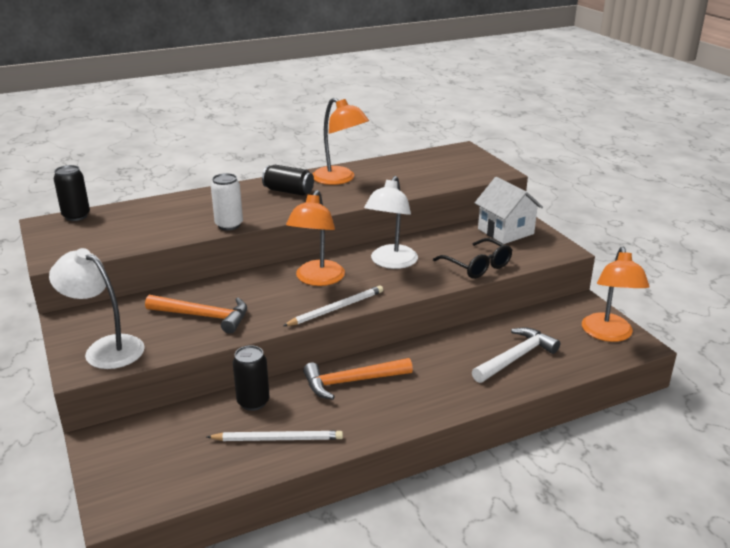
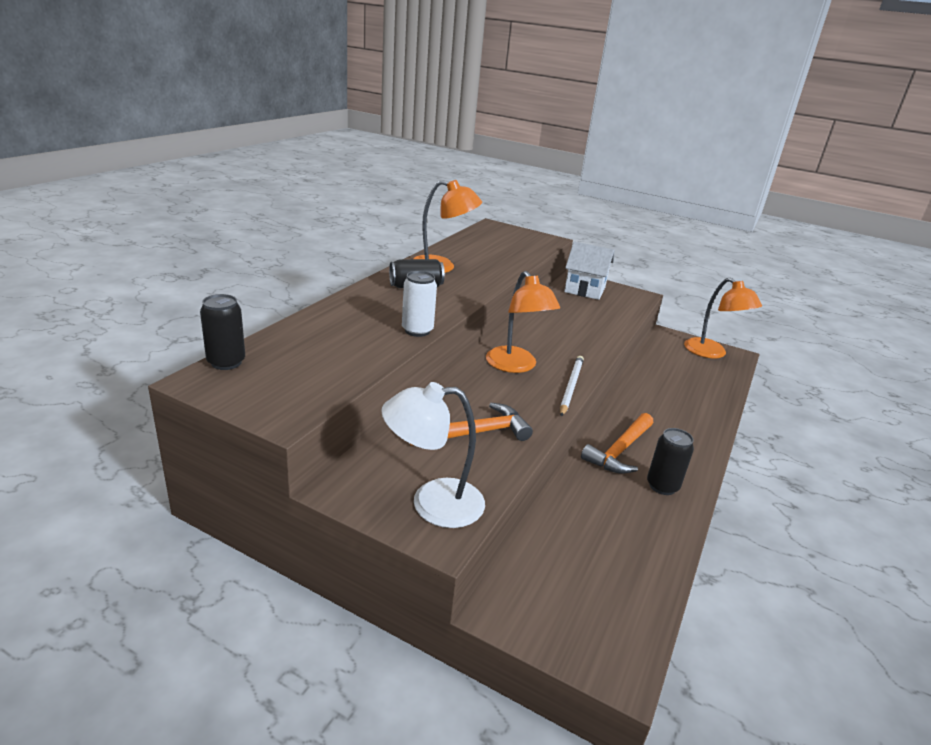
camera: 40 degrees left, 0 degrees up
white pencil [207,431,343,441] -> none
black can [233,345,269,411] -> black can moved to [647,428,694,495]
white lamp [364,176,418,269] -> none
black glasses [433,238,512,279] -> none
white hammer [472,327,560,383] -> none

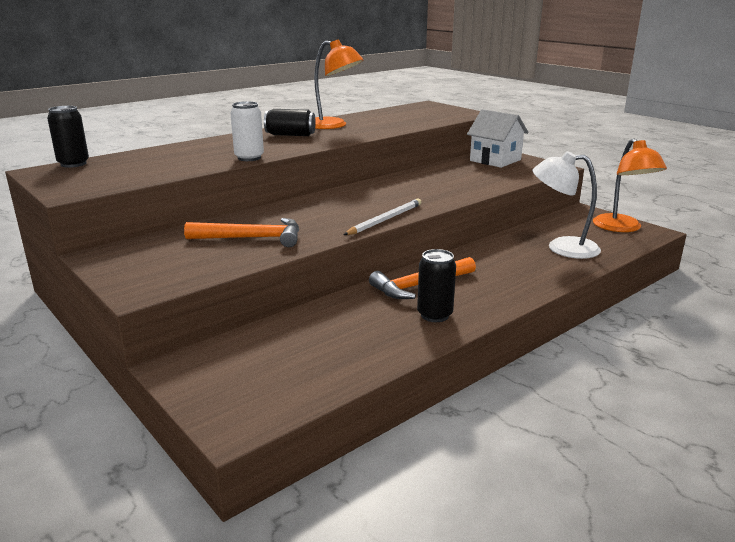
camera: 25 degrees right, 5 degrees down
white lamp [381,382,485,528] -> white lamp moved to [532,151,601,259]
orange lamp [486,271,560,373] -> none

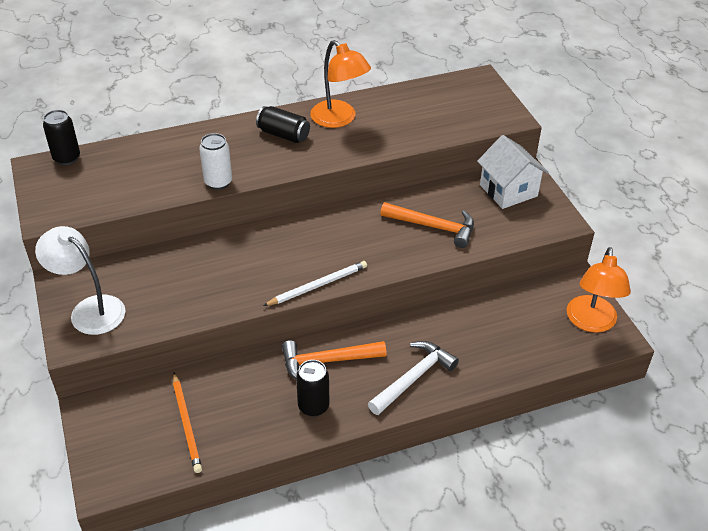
camera: 20 degrees right, 20 degrees up
orange hammer [184,218,299,247] -> orange hammer moved to [380,202,474,248]
white lamp [532,151,601,259] -> white lamp moved to [35,226,126,335]
none -> orange pencil [173,373,202,473]
none -> white hammer [368,341,459,415]

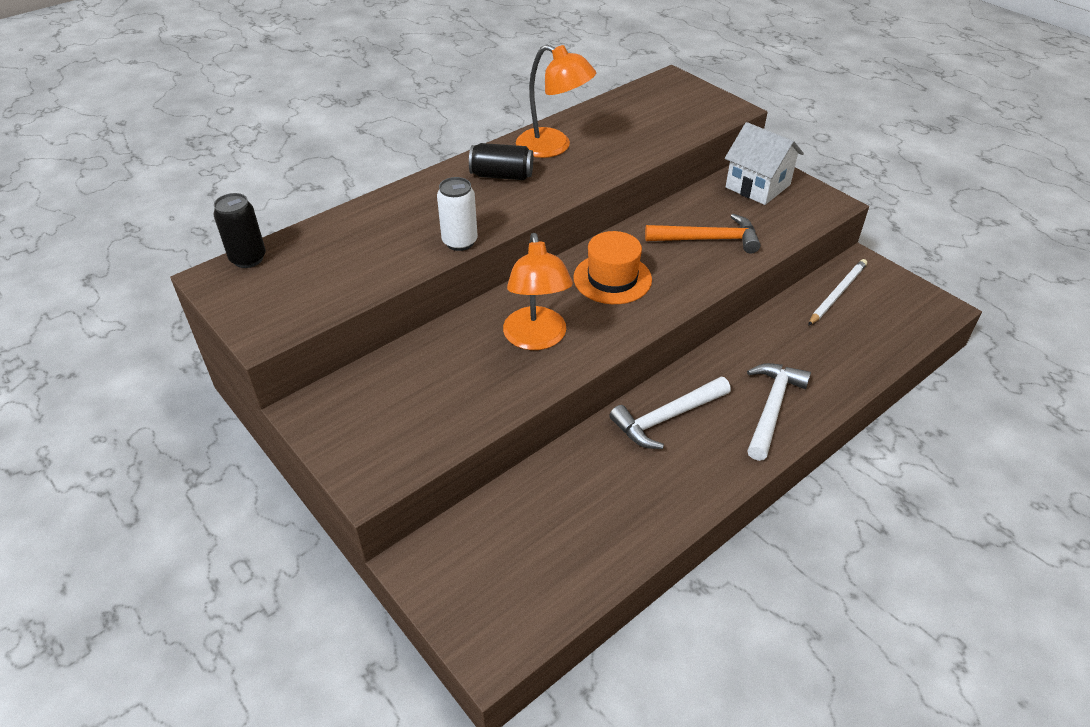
camera: 20 degrees left, 0 degrees up
white lamp [35,226,126,335] -> none
orange pencil [173,373,202,473] -> none
white pencil [263,261,367,306] -> white pencil moved to [808,259,867,326]
orange hammer [282,340,387,379] -> white hammer [609,377,731,449]
black can [296,360,329,417] -> none
orange lamp [567,247,631,333] -> orange lamp moved to [503,233,573,350]
none -> orange hat [573,231,652,304]

